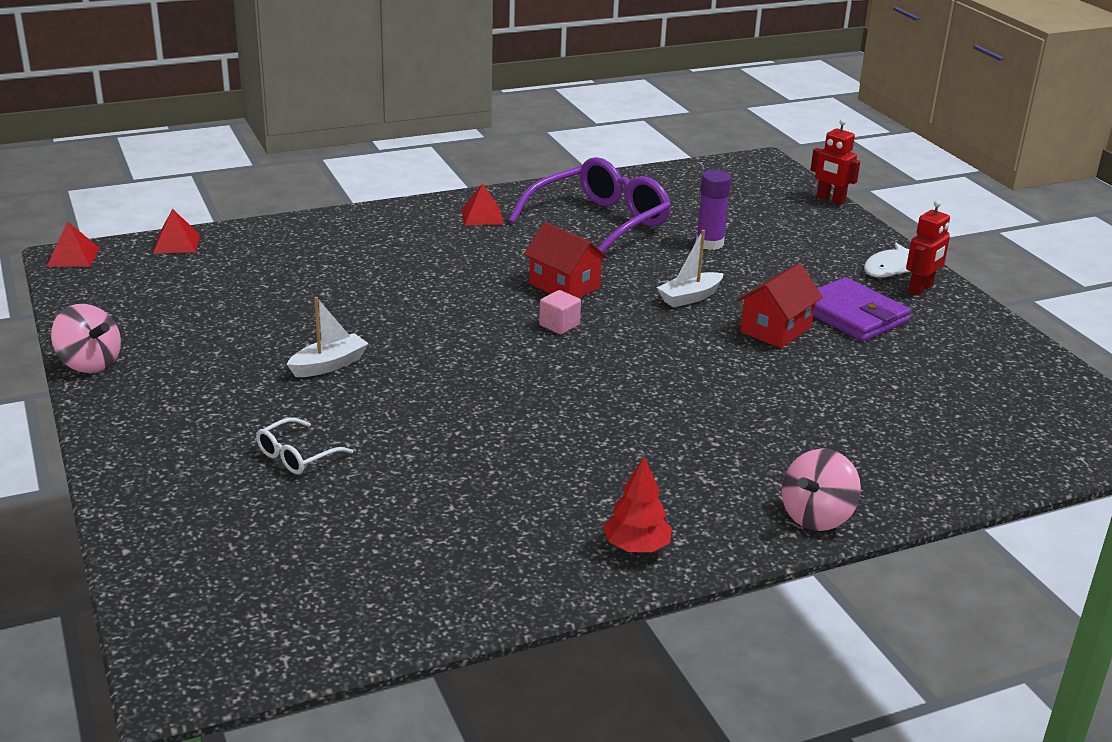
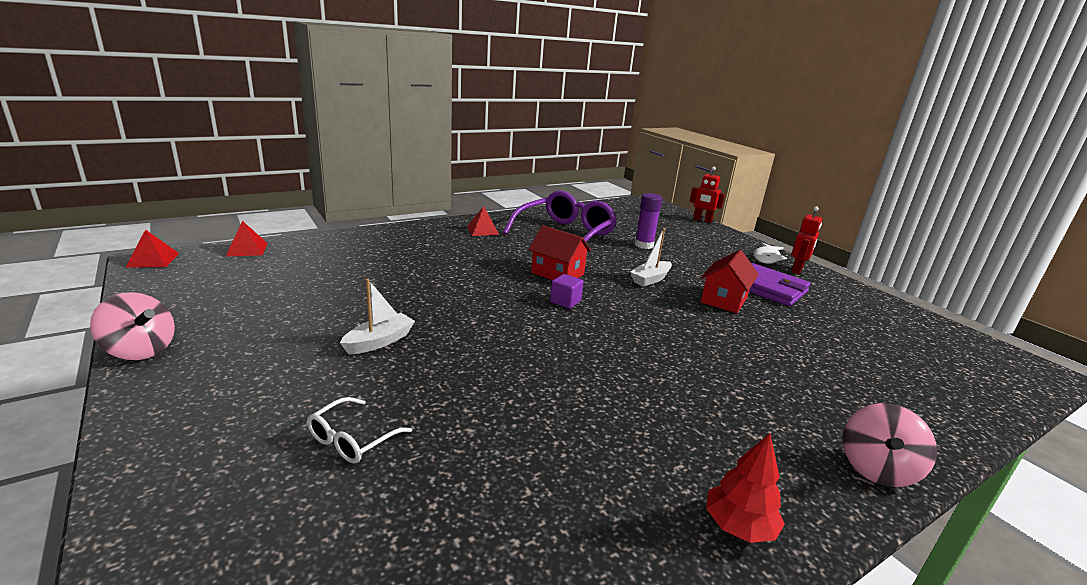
camera: 10 degrees left, 5 degrees down
pink cube [539,290,581,334] -> purple cube [550,274,583,309]

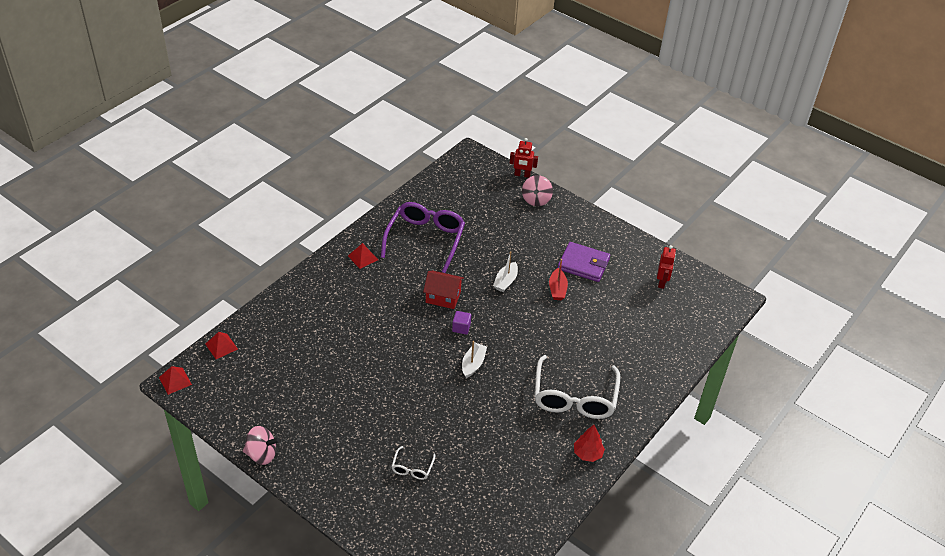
camera: 20 degrees left, 20 degrees up
white boat [340,279,415,354] -> white boat moved to [462,341,487,378]
purple glue stick [634,193,663,249] -> none
red house [701,250,759,313] -> red boat [549,259,568,300]
white fish [753,242,787,264] -> none
red robot [791,206,822,275] -> red robot moved to [657,245,676,289]
pink spinning top [842,403,937,487] -> pink spinning top moved to [522,175,553,206]
none -> white glasses [534,355,621,419]

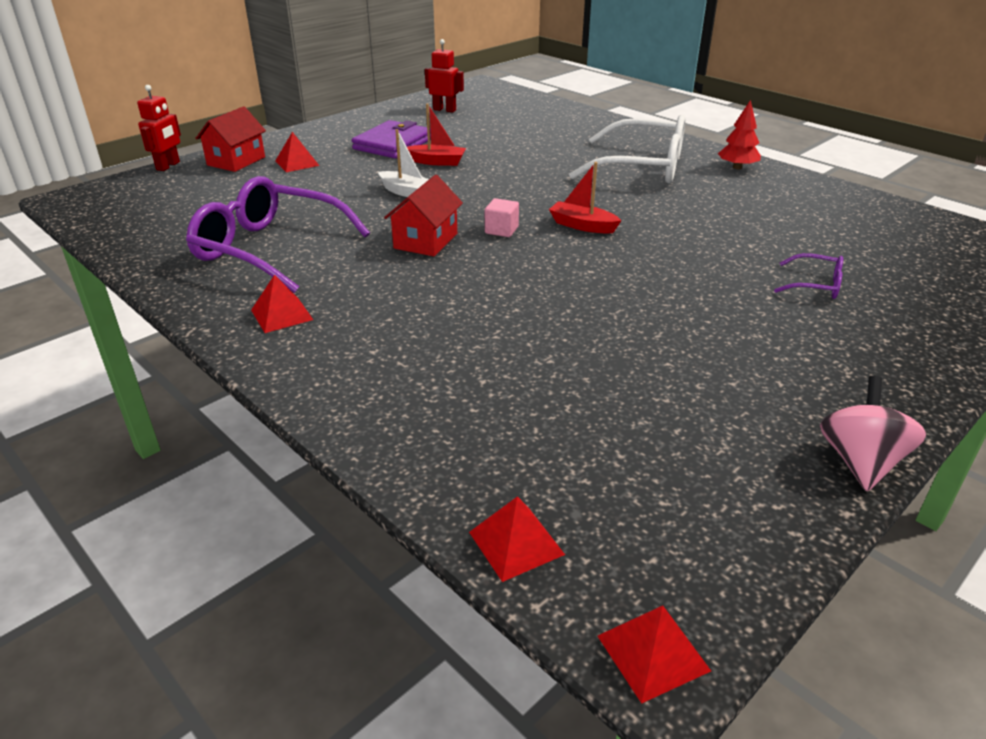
camera: 80 degrees left, 10 degrees down
white glasses [391,446,435,480] -> purple glasses [774,253,843,299]
purple cube [452,311,471,335] -> pink cube [485,198,519,237]
white boat [462,341,487,378] -> red boat [549,162,622,234]
pink spinning top [522,175,553,206] -> red house [195,106,266,172]
none -> red pyramid [275,132,319,172]

